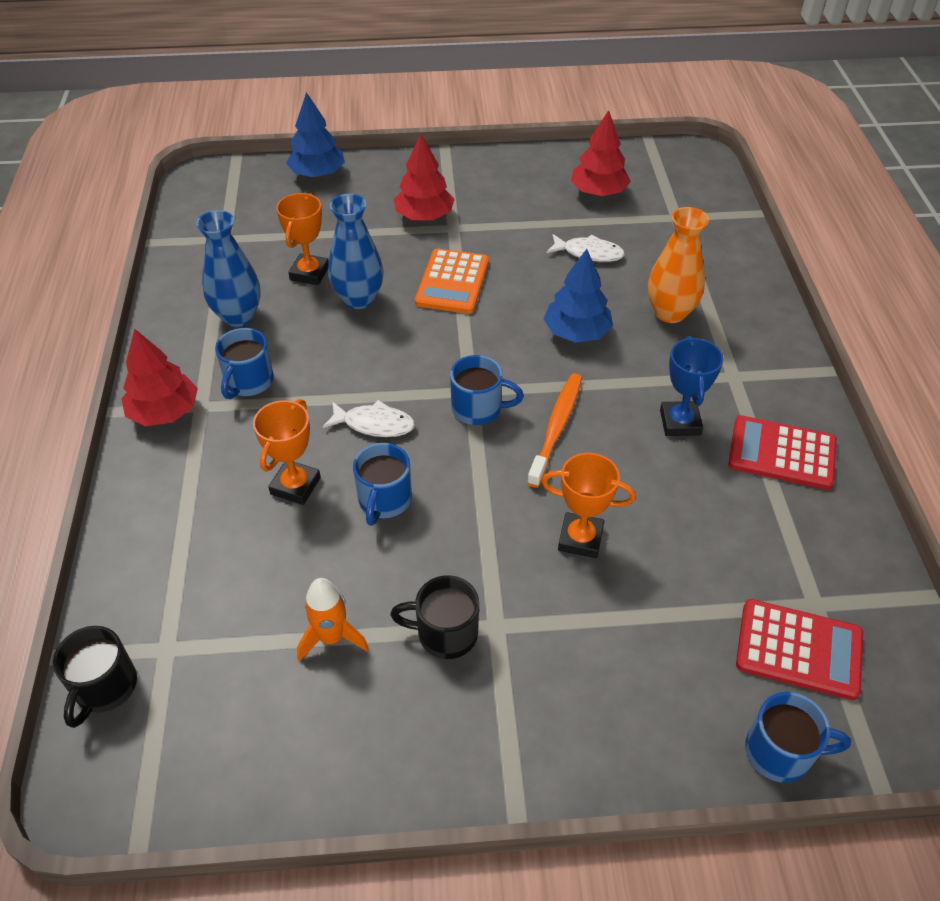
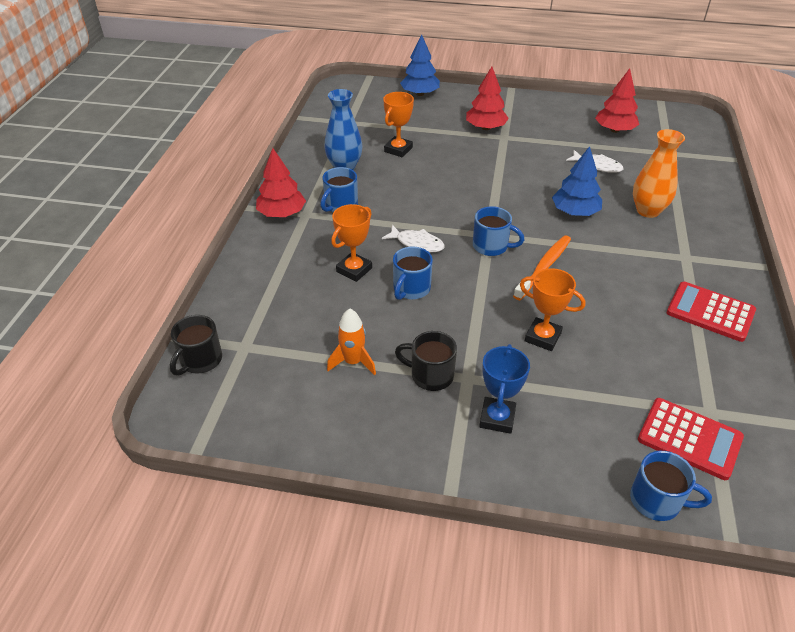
camera: 15 degrees right, 5 degrees down
blue vase [328,194,383,309] -> none
orange calculator [415,248,489,314] -> none
blue trophy [660,336,724,436] -> blue trophy moved to [479,344,530,434]

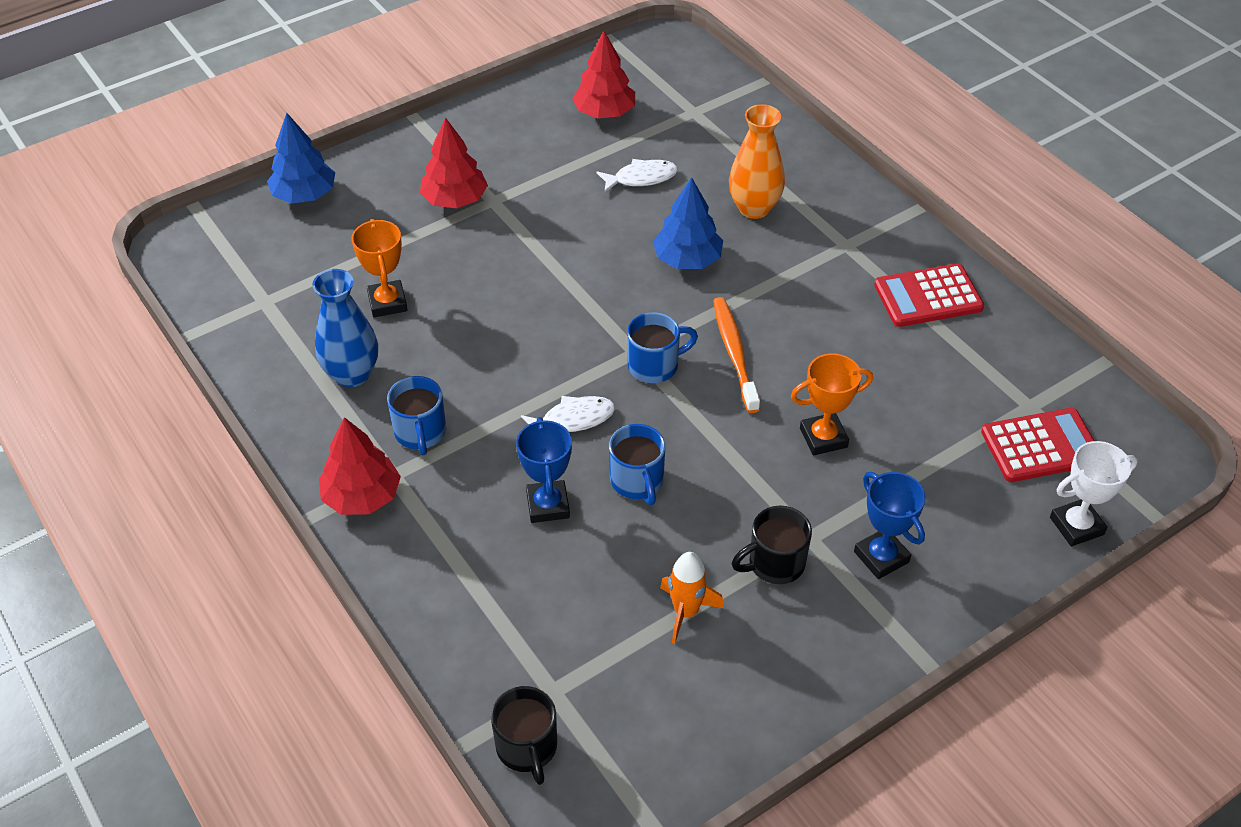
camera: 45 degrees left, 5 degrees up
orange trophy [331,204,372,282] -> blue trophy [516,417,572,523]
blue mug [630,451,712,521] -> white trophy [1050,441,1138,546]

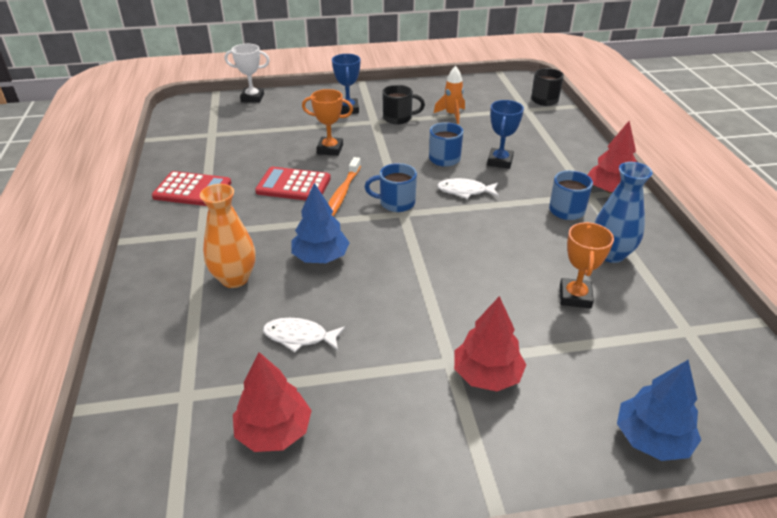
camera: 155 degrees left, 10 degrees down
red calculator [981,408,1095,482] -> red calculator moved to [255,167,331,201]

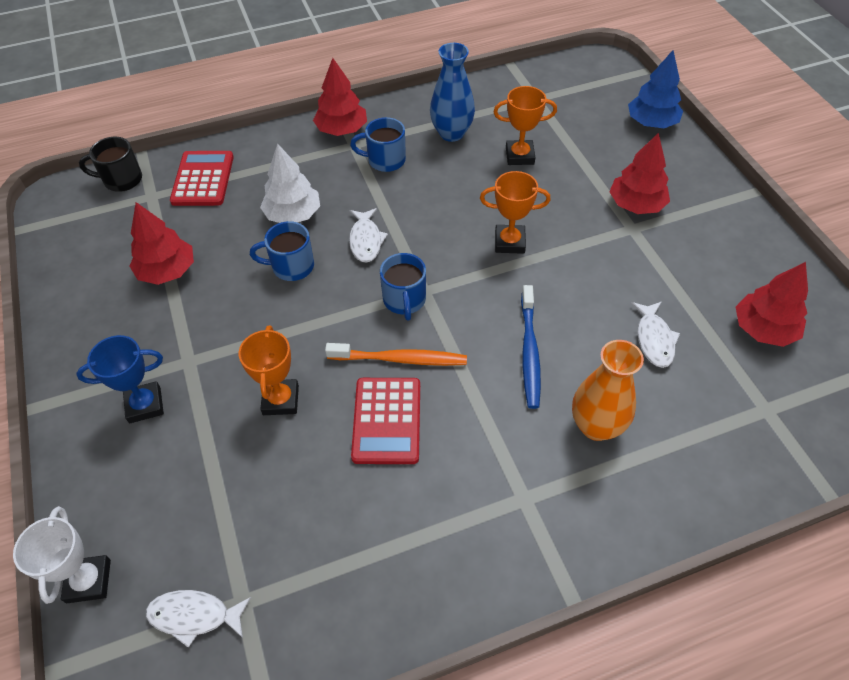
camera: 100 degrees left, 15 degrees up
red calculator [152,171,231,206] -> red calculator moved to [170,151,234,206]
blue tree [291,183,350,263] -> blue toothbrush [521,285,541,409]
black mug [382,85,425,125] -> none
orange rocket [434,66,465,124] -> red tree [130,202,194,285]
blue trophy [487,100,524,169] -> white tree [260,143,320,223]
none -> white fish [146,590,251,648]
none -> orange trophy [480,171,551,254]

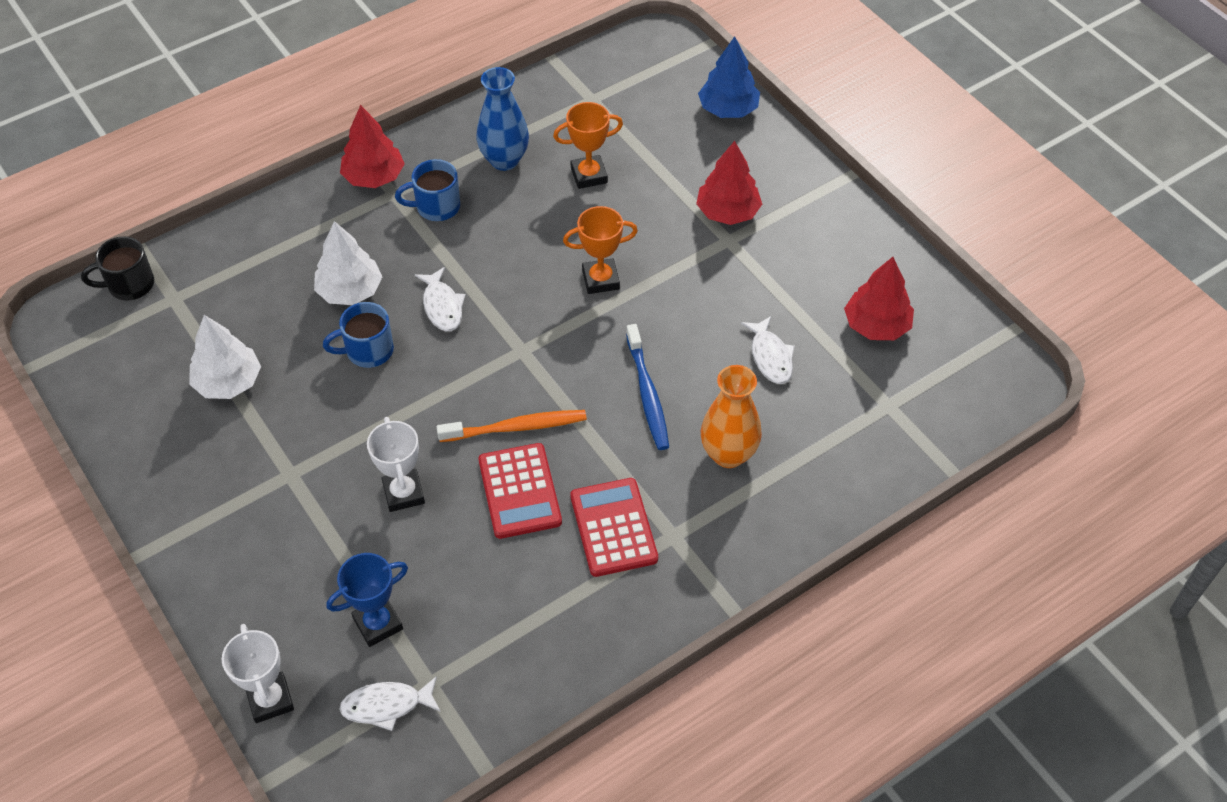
camera: 15 degrees left, 0 degrees up
blue trophy [76,335,164,423] -> blue trophy moved to [326,553,408,647]
red tree [130,202,194,285] -> white tree [189,315,261,399]
red calculator [170,151,234,206] -> red calculator moved to [570,478,658,577]
orange trophy [239,325,299,415] -> white trophy [367,417,425,512]
blue mug [380,253,426,321] -> none

